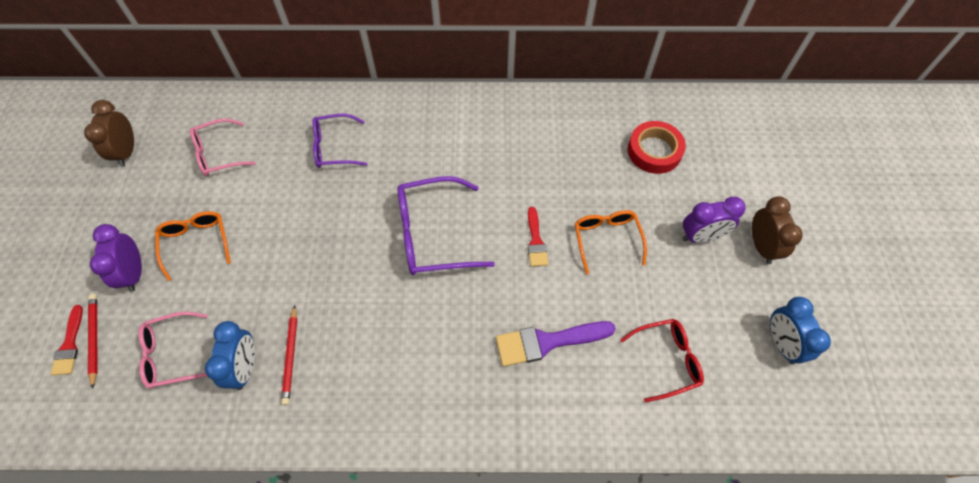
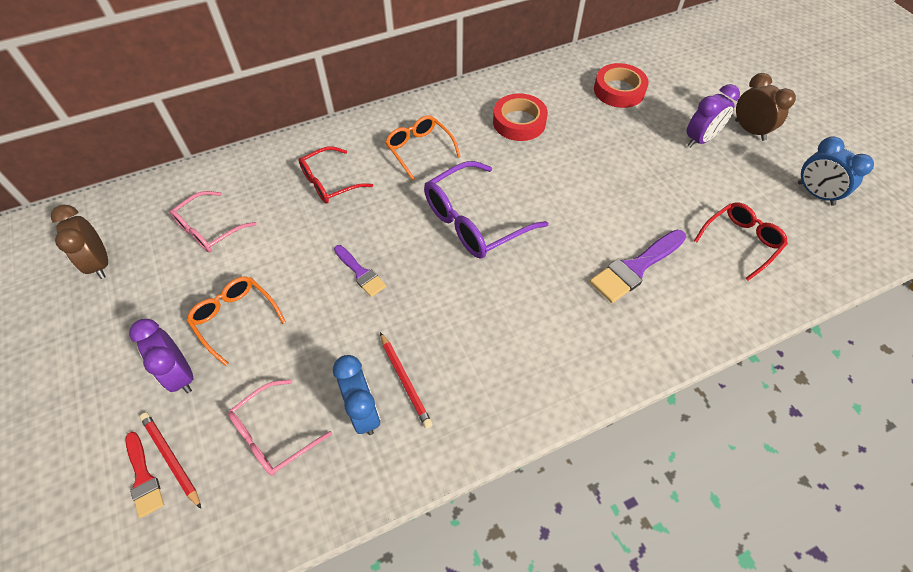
camera: 25 degrees left, 5 degrees down
purple glasses [313,114,368,168] -> red glasses [299,146,373,204]
red brush [528,207,548,267] -> none
orange glasses [575,210,647,274] -> orange glasses moved to [385,115,461,180]
none -> purple brush [334,245,386,297]
none -> red tape [493,93,548,141]

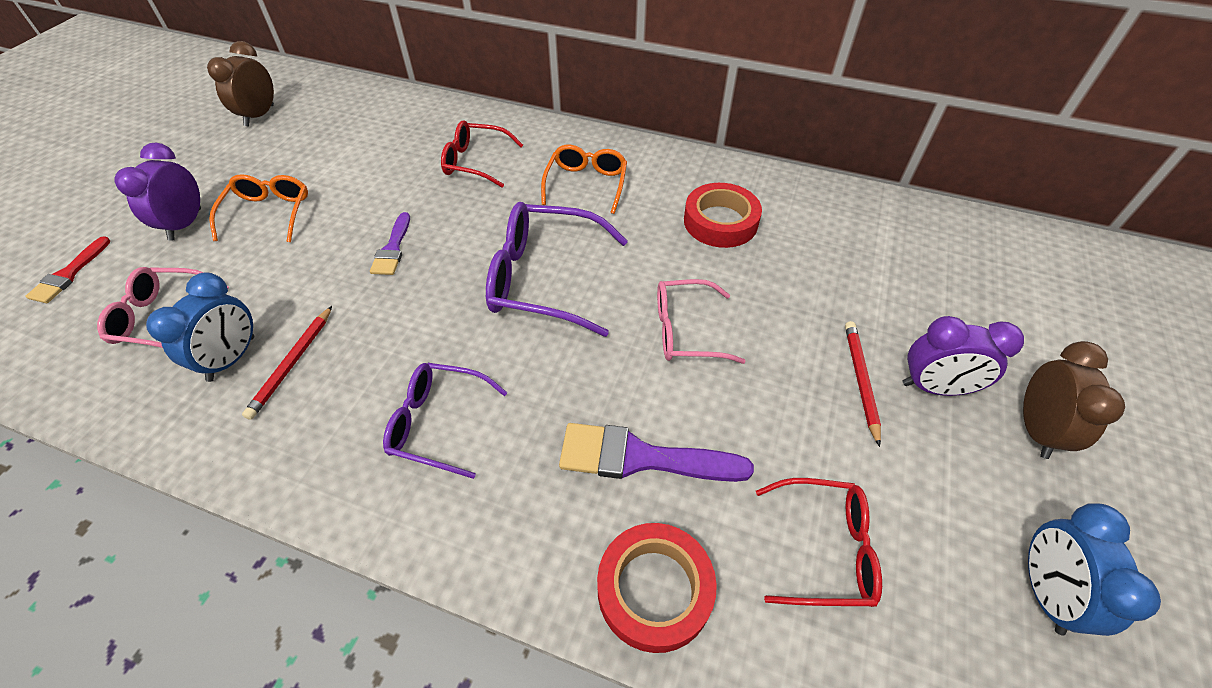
camera: 45 degrees right, 5 degrees down
red pencil [140,412,201,509] -> red pencil moved to [845,321,881,447]
pink glasses [169,191,257,252] -> pink glasses moved to [657,279,746,364]
red tape [594,63,649,108] -> red tape moved to [597,523,717,653]
none -> purple glasses [383,363,508,479]

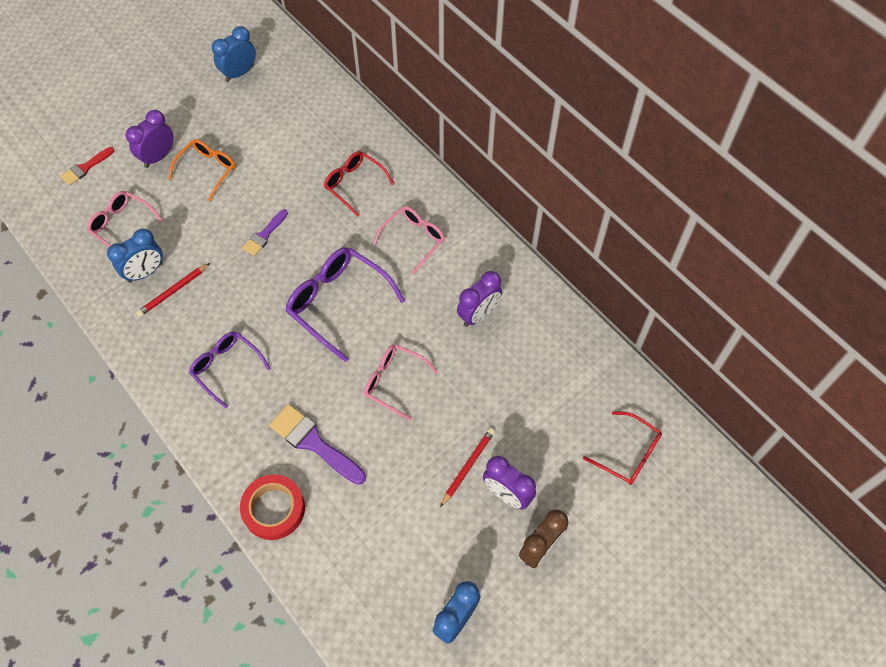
camera: 30 degrees right, 10 degrees up
brown clock [207,41,274,127] -> blue clock [212,26,256,82]
orange glasses [541,145,627,214] -> pink glasses [373,206,445,274]
red tape [684,183,762,248] -> purple clock [457,271,502,327]
red glasses [756,478,882,607] -> red glasses moved to [583,411,662,485]

